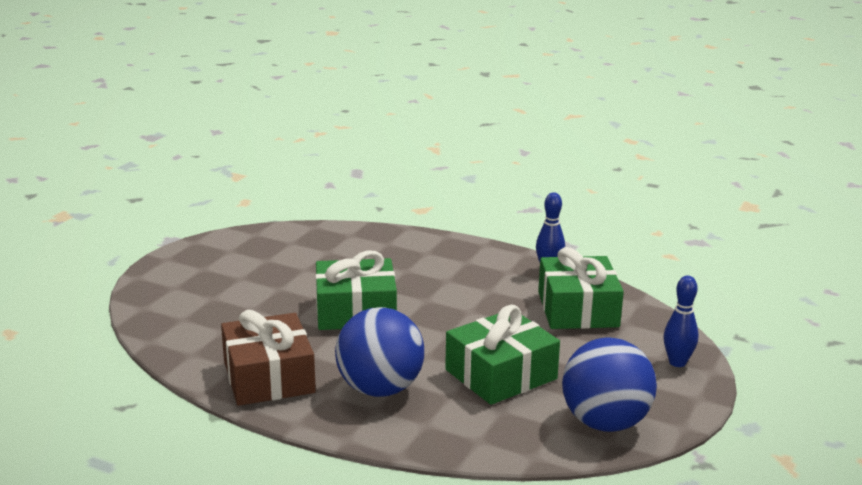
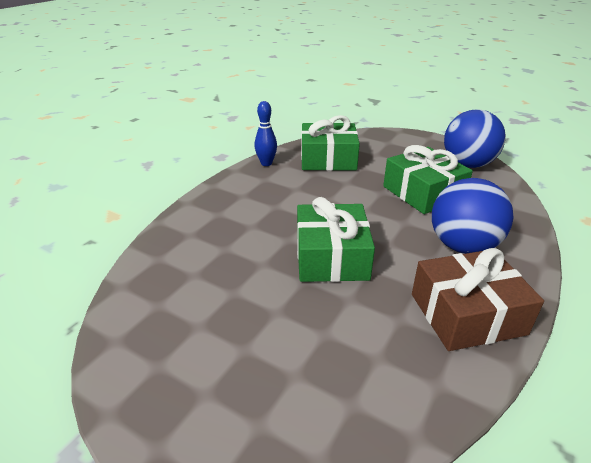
camera: 85 degrees left, 10 degrees up
blue bowling pin [663,276,699,367] -> none

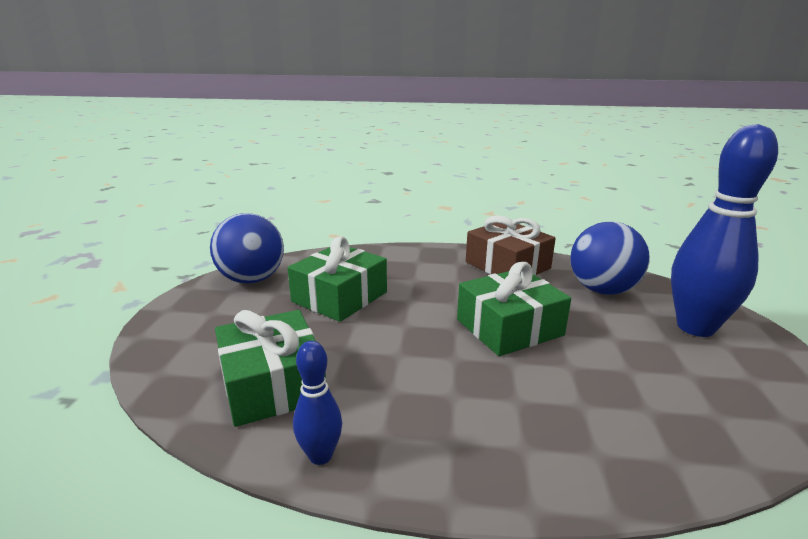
camera: 115 degrees left, 10 degrees down
blue ball [432,178,514,254] -> blue ball moved to [570,221,650,295]
none -> blue bowling pin [671,124,778,337]

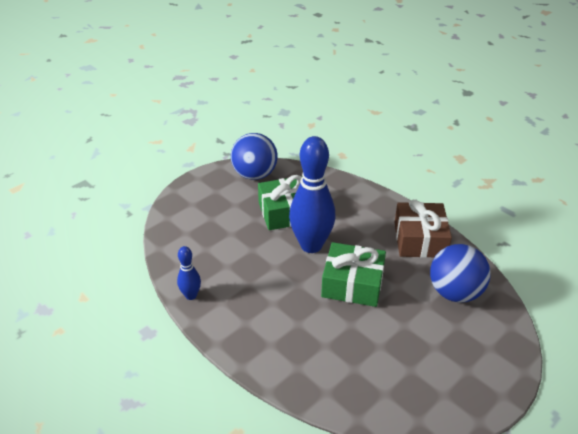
camera: 40 degrees right, 15 degrees up
green gift [215,310,326,427] -> none
blue bowling pin [671,124,778,337] -> blue bowling pin moved to [289,136,336,253]

